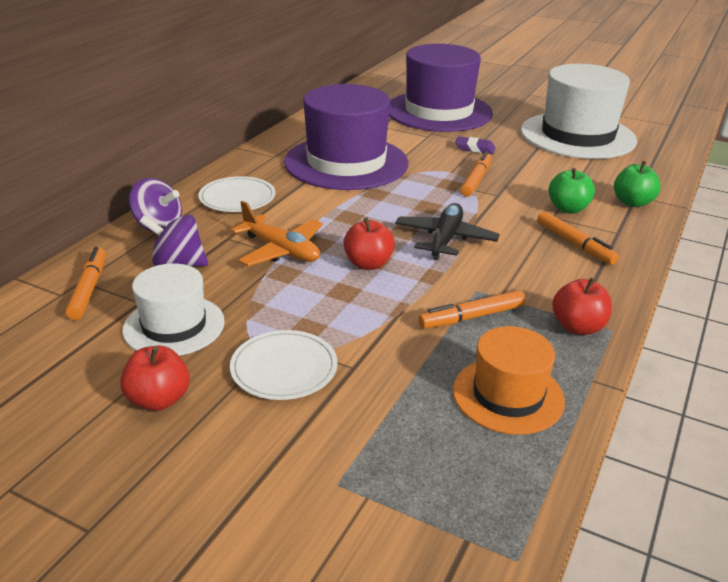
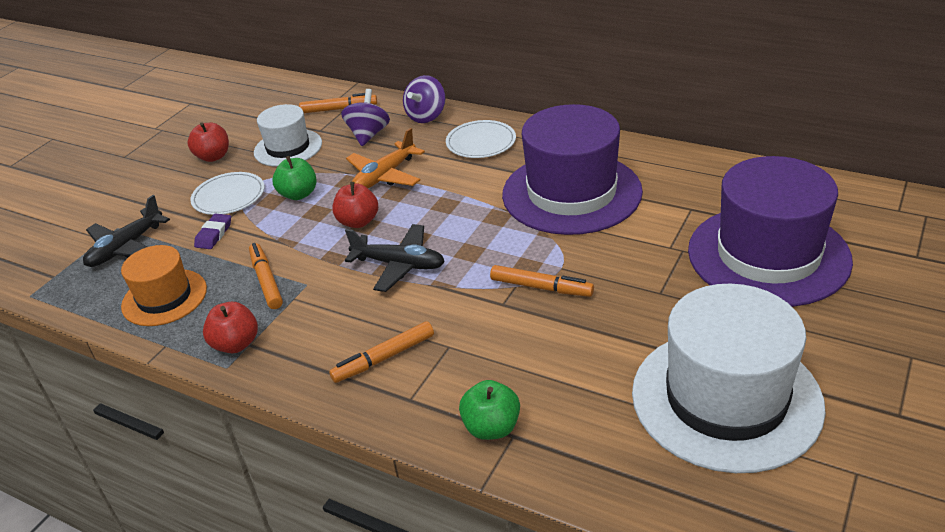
camera: 95 degrees right, 5 degrees up
purple eraser [455,136,496,154] -> purple eraser moved to [194,214,231,249]
green apple [549,168,595,214] -> green apple moved to [272,156,317,200]
none -> black plane [83,195,170,267]

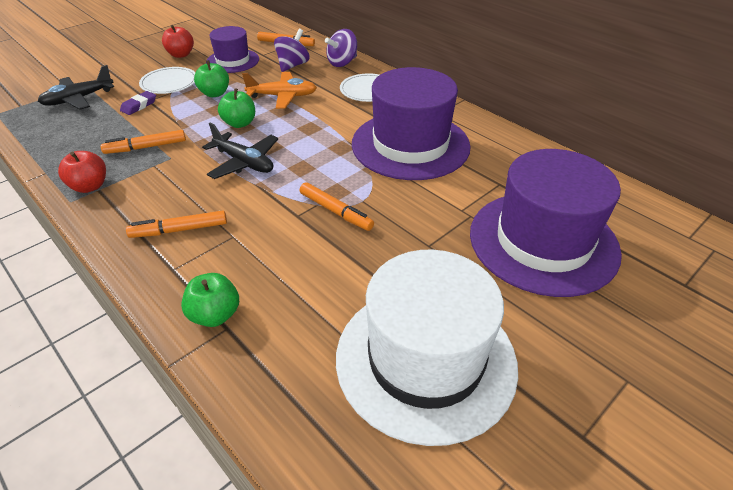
camera: 15 degrees right, 5 degrees up
orange hat [121,245,207,326] -> none
orange marker [249,243,283,309] -> orange marker turned 105 degrees counterclockwise [101,130,186,154]
white hat [254,104,322,167] -> purple hat [206,26,259,73]
red apple [332,182,378,228] -> green apple [218,88,255,128]
orange plane [346,128,425,188] -> orange plane turned 150 degrees counterclockwise [242,72,317,109]

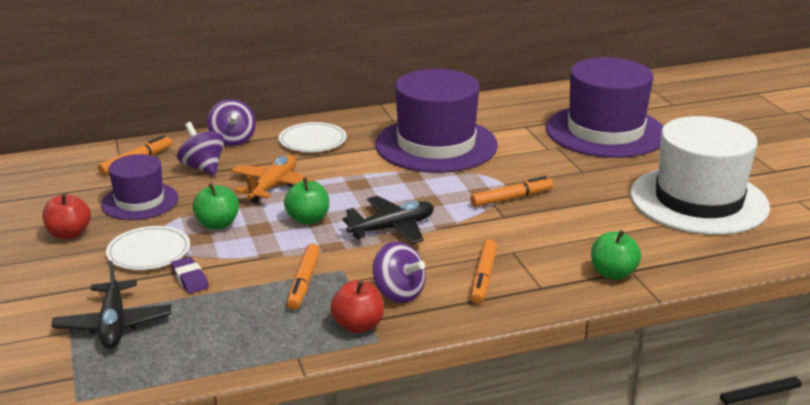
camera: 65 degrees left, 15 degrees down
none -> purple spinning top [373,242,426,303]

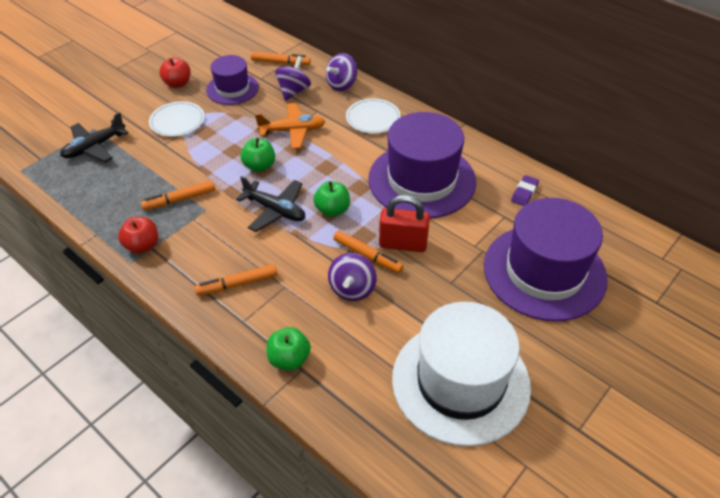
camera: 60 degrees right, 20 degrees up
purple eraser [171,257,209,294] -> purple eraser moved to [511,175,539,206]
green apple [193,183,239,230] -> green apple moved to [313,181,350,217]
purple spinning top [373,242,426,303] -> purple spinning top moved to [328,253,377,301]
none -> red padlock [379,195,430,252]

